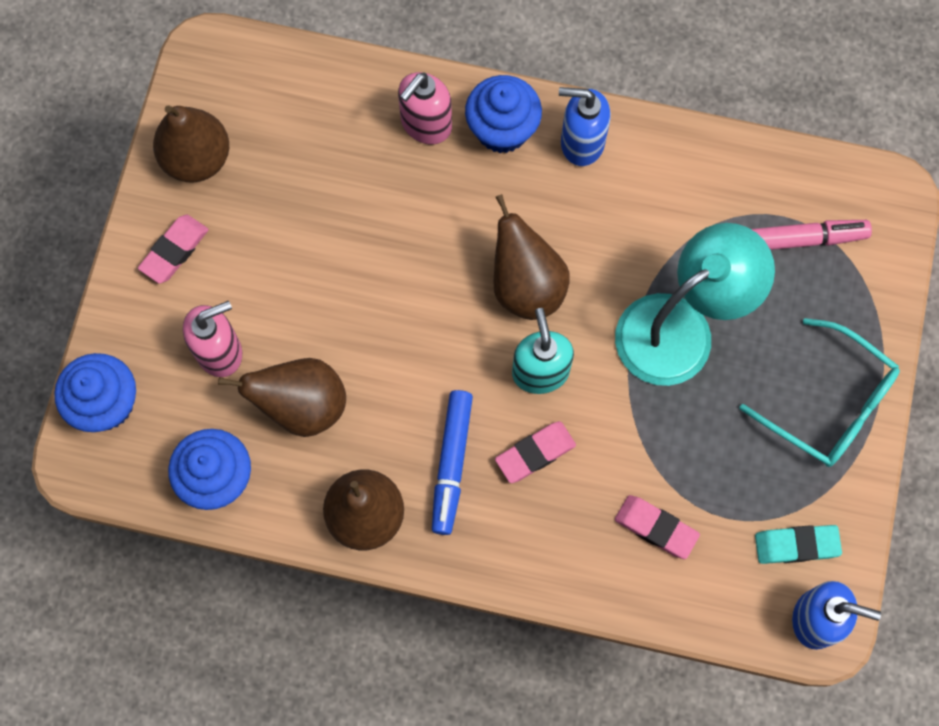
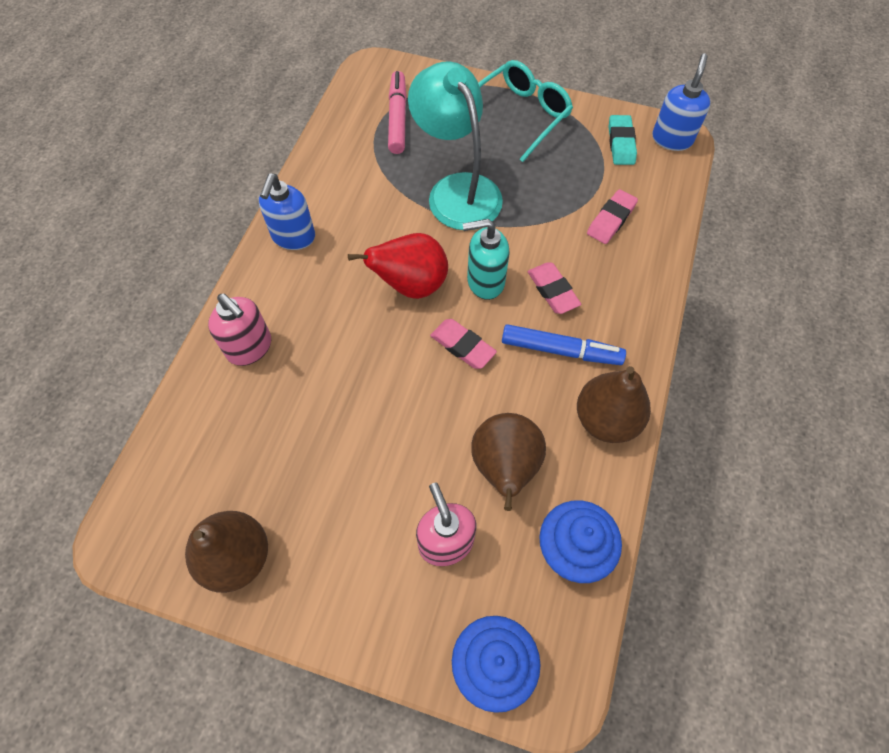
camera: 85 degrees left, 10 degrees down
pink eraser [138,215,209,284] -> pink eraser moved to [430,319,497,369]
blue cupcake [465,75,542,153] -> none
brown pear [494,194,570,320] -> red pear [348,233,448,299]

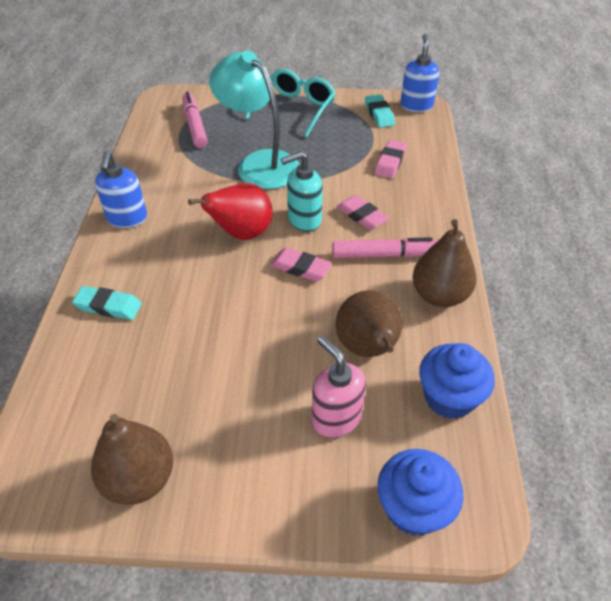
camera: 15 degrees left, 15 degrees down
pink soap dispenser [208,294,271,366] -> turquoise eraser [72,286,142,320]
blue marker [502,324,626,365] -> pink marker [332,237,438,258]

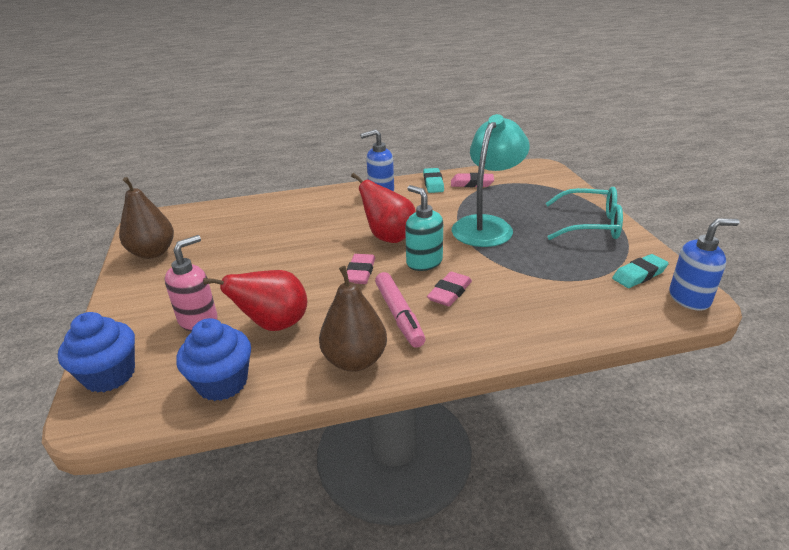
camera: 75 degrees right, 15 degrees down
turquoise eraser [72,286,142,320] -> turquoise eraser moved to [423,168,444,193]
pink marker [182,92,208,148] -> none
brown pear [336,290,402,357] -> red pear [203,270,307,331]
pink eraser [375,140,407,178] -> pink eraser moved to [451,173,494,187]

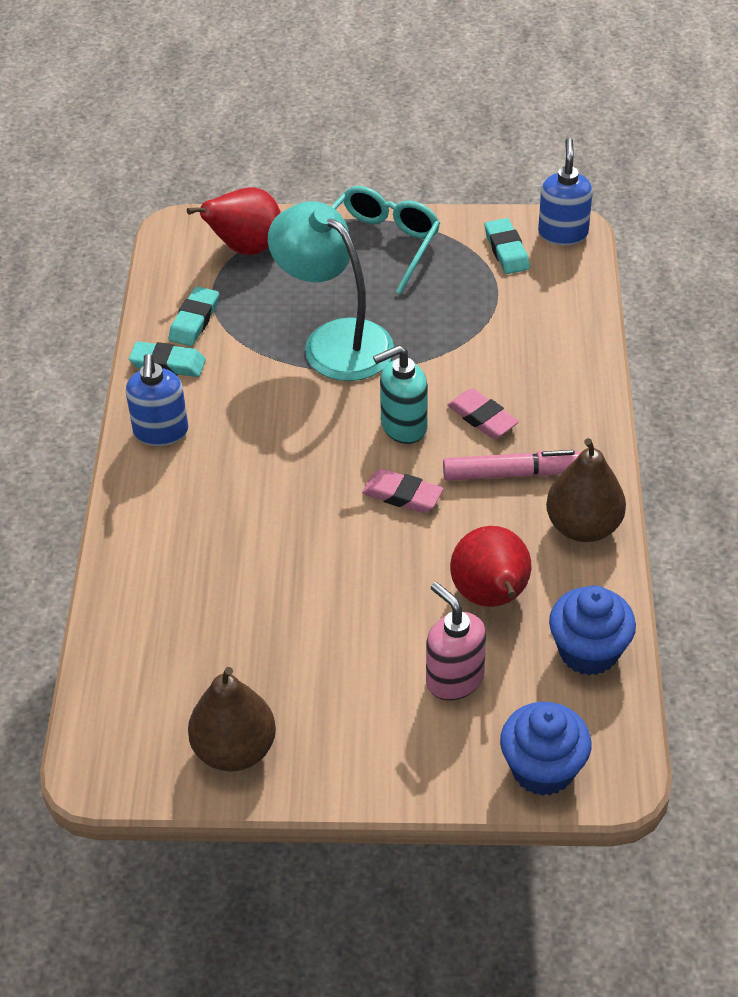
camera: 75 degrees left, 15 degrees up
red pear [351,173,416,243] -> red pear moved to [187,187,281,255]
pink eraser [451,173,494,187] -> turquoise eraser [169,286,219,346]

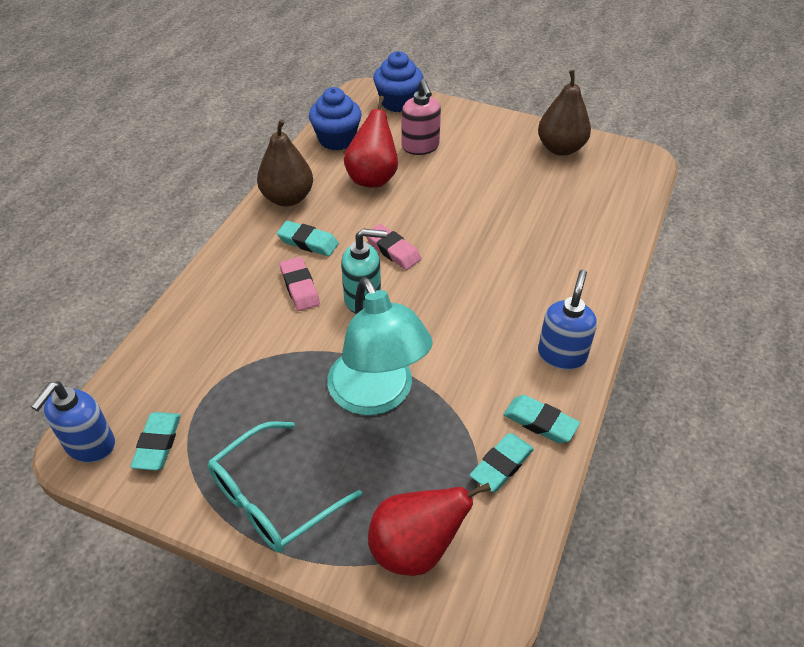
camera: 160 degrees left, 0 degrees up
pink marker [443,450,581,481] -> turquoise eraser [277,221,339,256]

